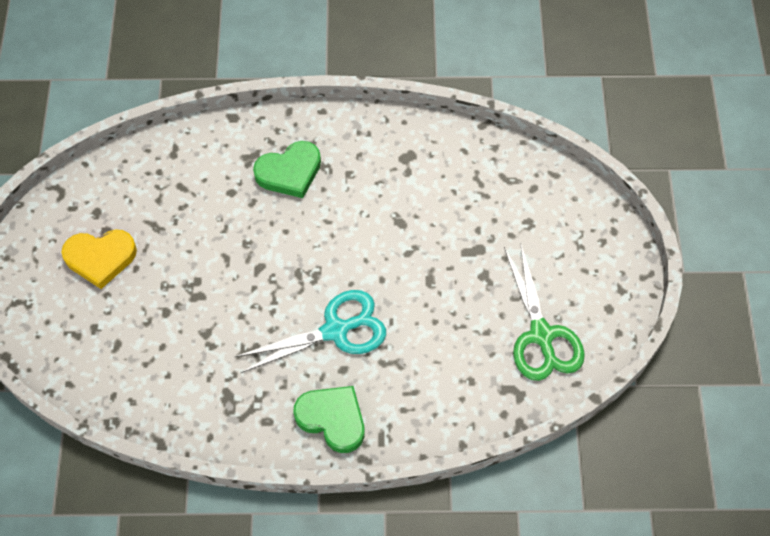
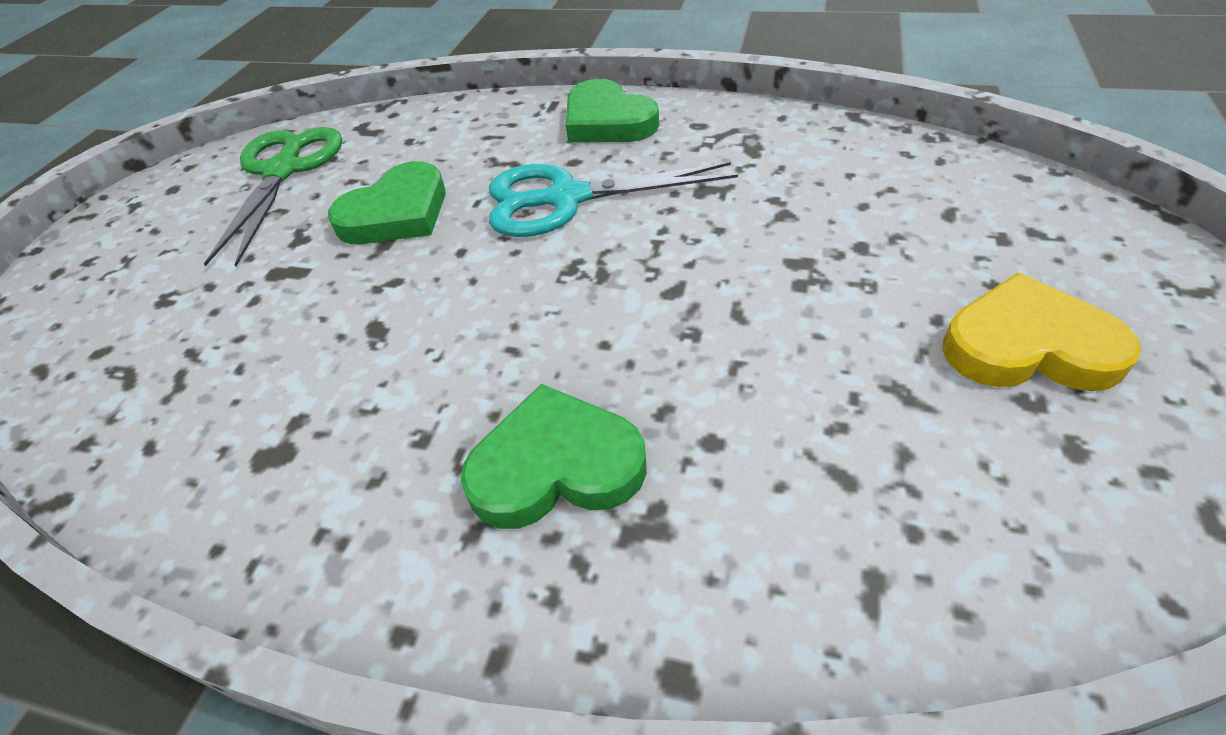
camera: 160 degrees left, 15 degrees down
none -> green heart [328,161,446,244]

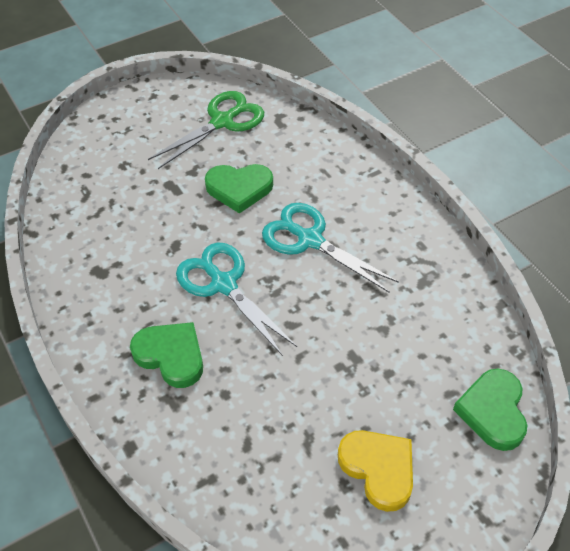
camera: 40 degrees right, 5 degrees up
green heart [566,79,659,142] -> green heart moved to [453,369,527,451]
none -> turquoise scissors [176,242,297,356]

